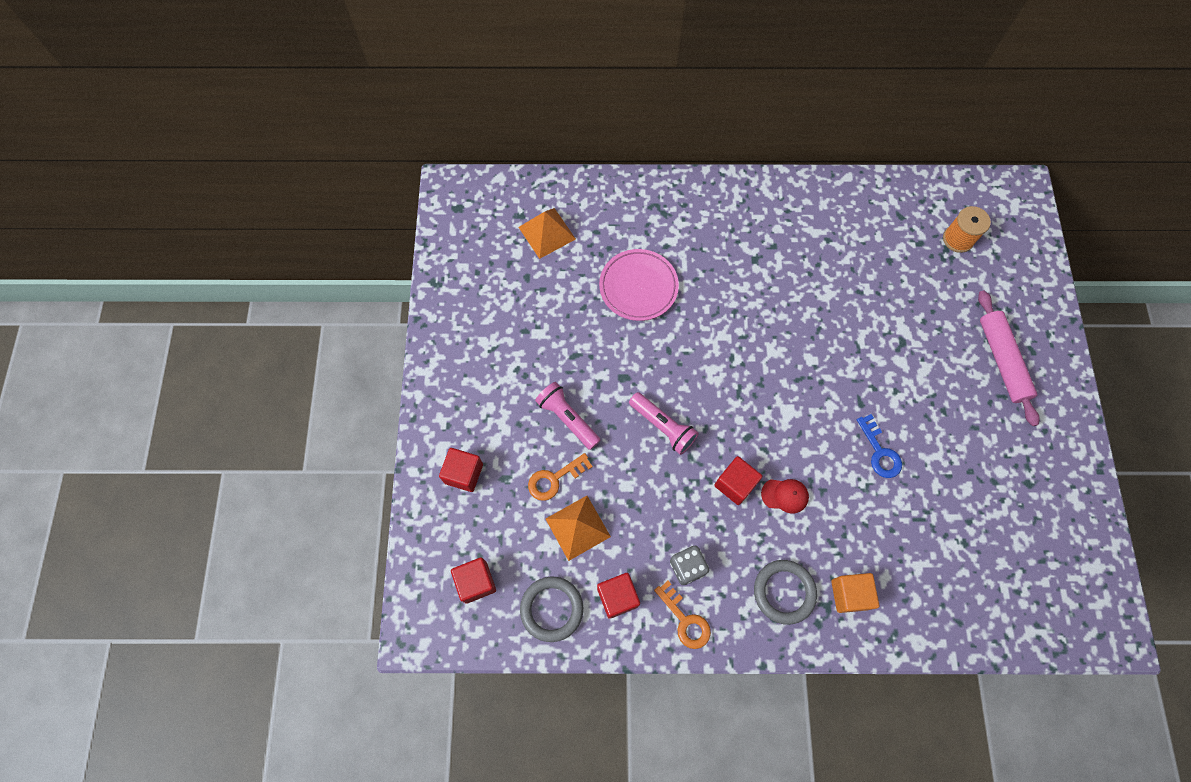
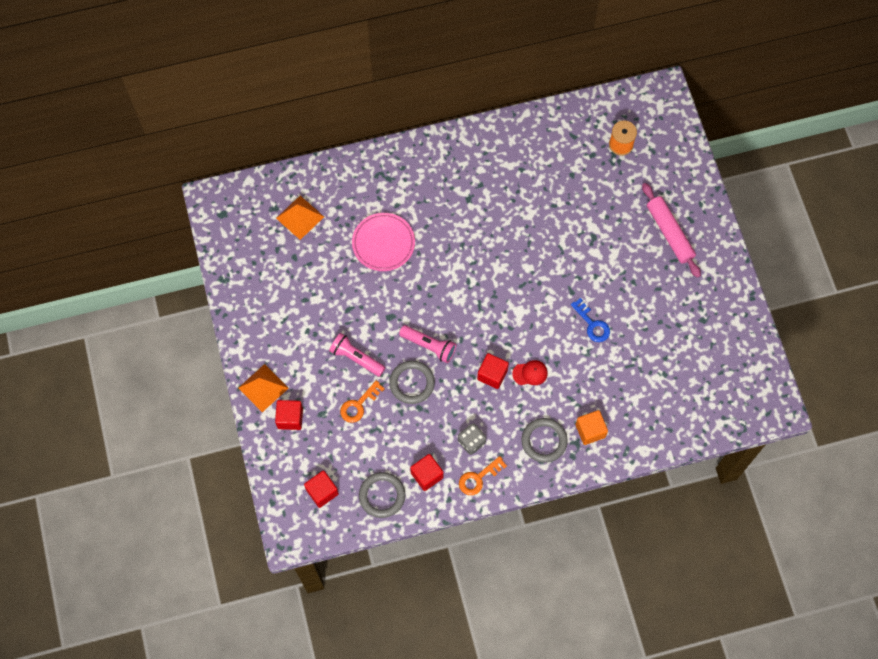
camera: 15 degrees left, 0 degrees up
orange pyramid [546,496,611,561] -> orange pyramid moved to [239,364,289,412]
orange key [654,581,711,649] -> orange key turned 105 degrees clockwise [459,456,507,495]
none -> grey ring [389,361,435,404]

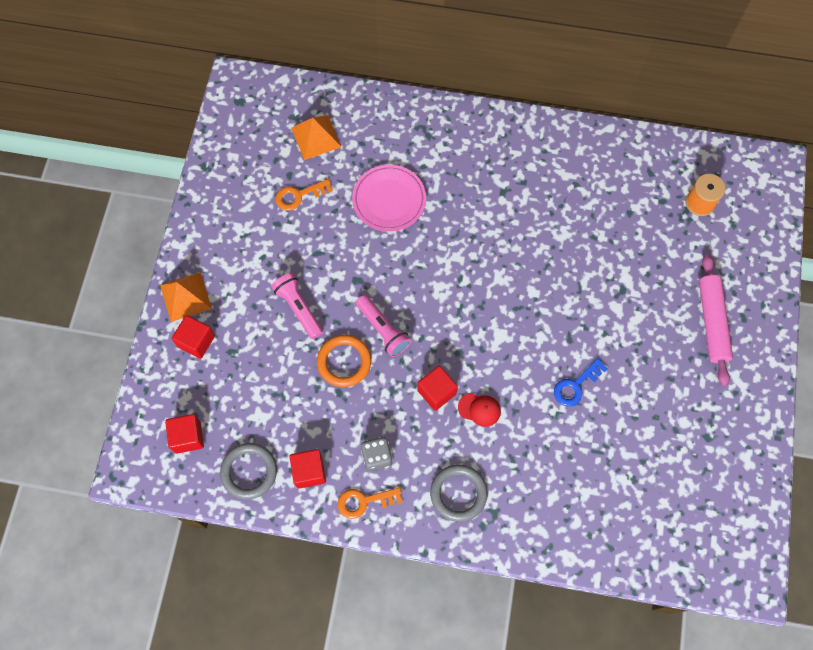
camera: 25 degrees right, 0 degrees up
orange key [340,380,385,423] -> orange key moved to [275,179,333,211]
grey ring [389,361,435,404] -> orange ring [317,335,371,387]
blue key [571,298,610,342] -> blue key turned 60 degrees clockwise [554,358,608,406]
orange cube [575,410,608,445] -> none

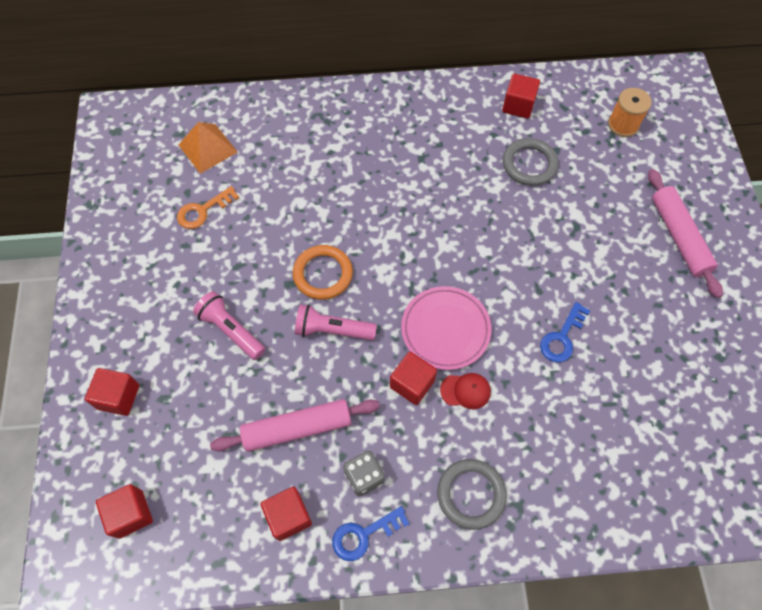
camera: 15 degrees left, 5 degrees down
orange pyramid [160,272,212,322] -> none
grey ring [220,443,277,499] -> grey ring moved to [503,138,559,186]
orange ring [317,335,371,387] -> orange ring moved to [293,245,353,300]
orange key [338,487,403,519] -> blue key [332,506,410,561]
pink plate [352,165,426,232] -> pink plate moved to [401,286,491,370]
pink flashlight [356,295,411,357] -> pink flashlight turned 150 degrees clockwise [295,304,377,340]
none -> pink rolling pin [210,399,380,452]
none -> red cube [502,73,540,119]

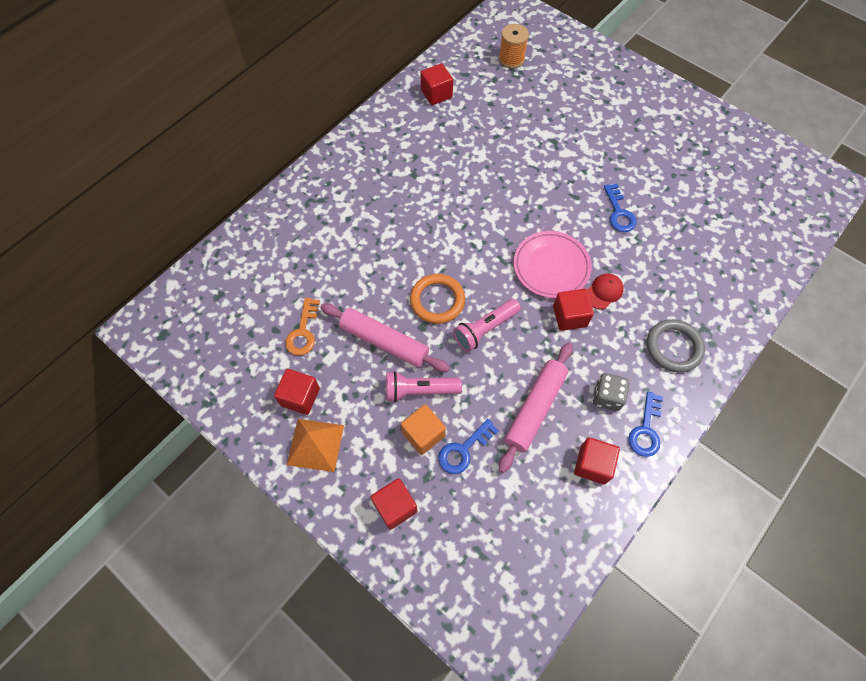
camera: 45 degrees left, 0 degrees up
red cube [96,484,153,539] -> red cube moved to [274,369,320,415]
orange pyramid [179,122,237,174] -> orange pyramid moved to [287,419,344,472]
grey ring [503,138,559,186] -> none
pink rolling pin [648,169,723,298] -> pink rolling pin moved to [320,303,450,372]
none -> orange cube [401,404,446,455]
none -> blue key [438,419,499,474]

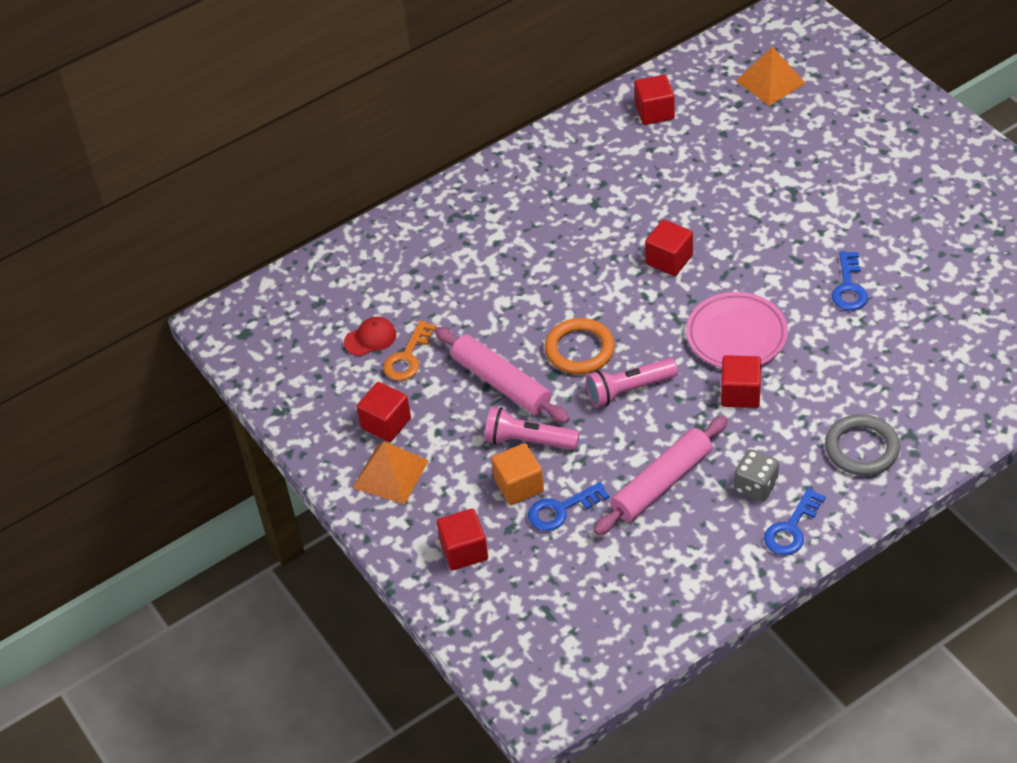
camera: 20 degrees right, 15 degrees down
orange spool [499,24,529,68] -> orange pyramid [736,47,806,106]
red cube [574,437,620,485] -> red cube moved to [645,219,693,276]
red cap [587,273,624,309] -> red cap moved to [344,317,396,356]

